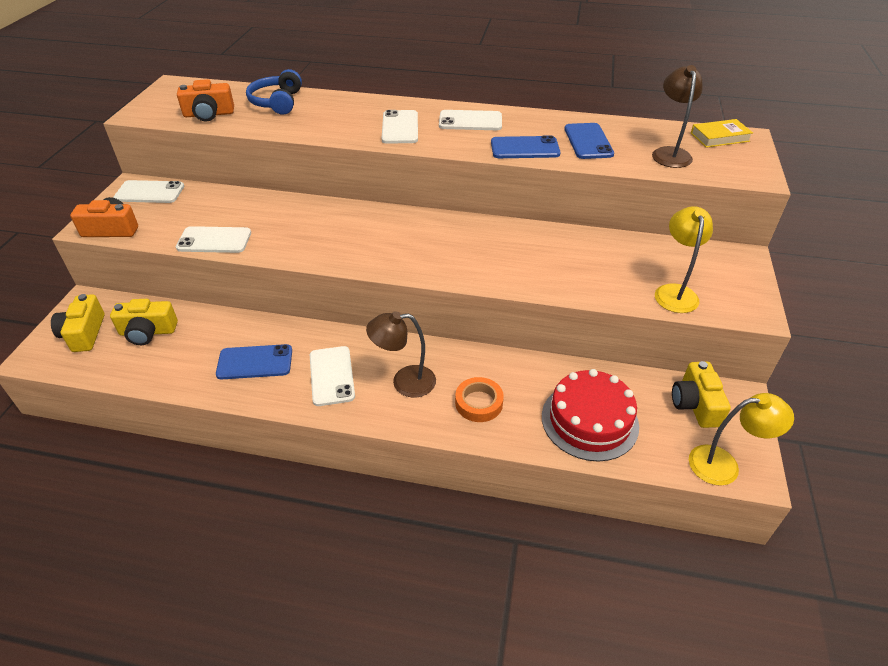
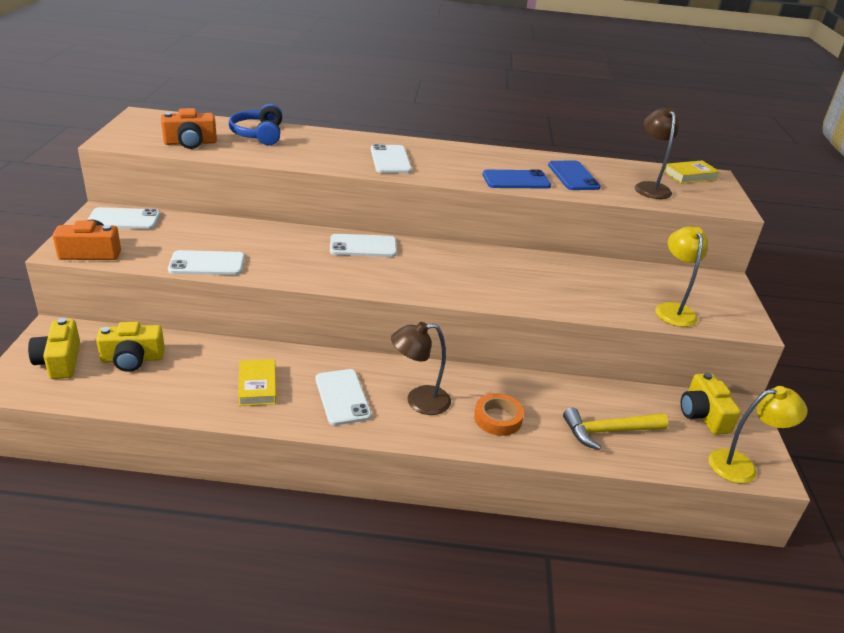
camera: 10 degrees left, 10 degrees down
blue phone [216,344,292,379] -> yellow book [238,359,276,406]
white phone [439,110,502,130] -> white phone moved to [330,234,397,257]
red cake [542,369,639,461] -> yellow hammer [563,408,668,450]

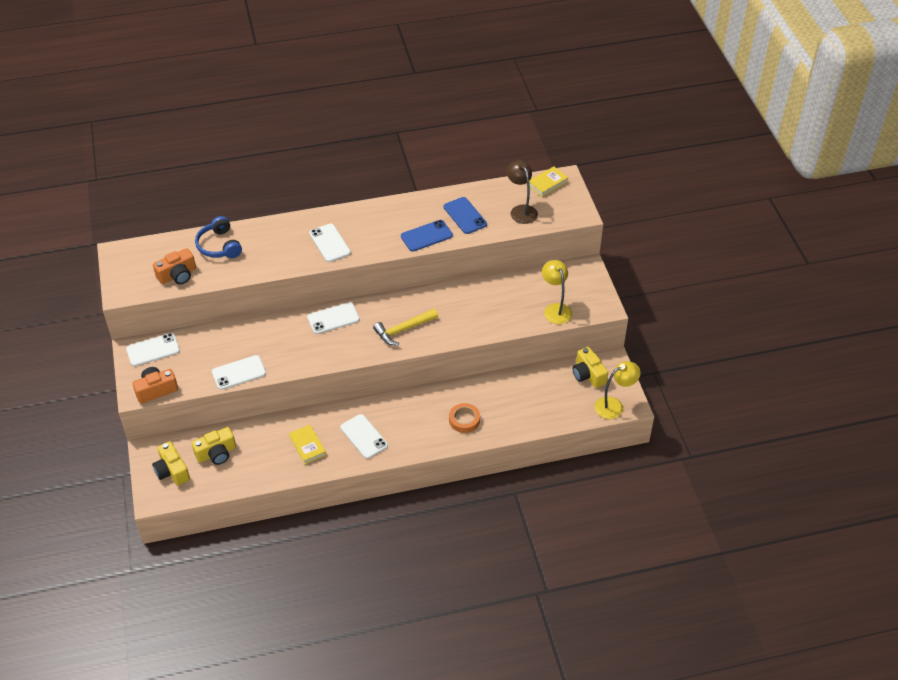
camera: 15 degrees left, 15 degrees up
brown lamp [391,322,451,415] -> none
yellow hammer [563,408,668,450] -> yellow hammer moved to [373,309,438,346]

